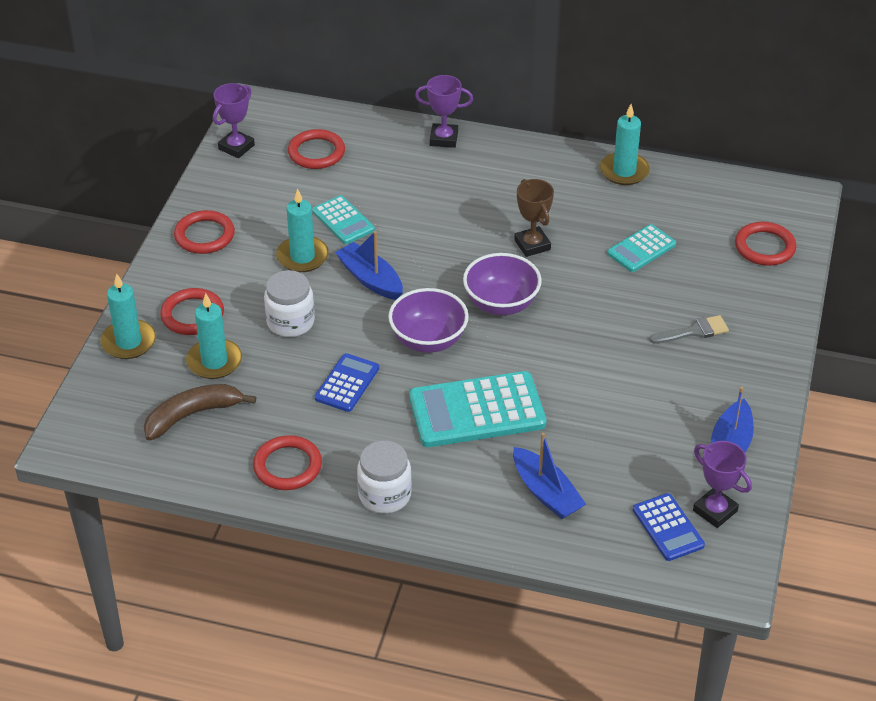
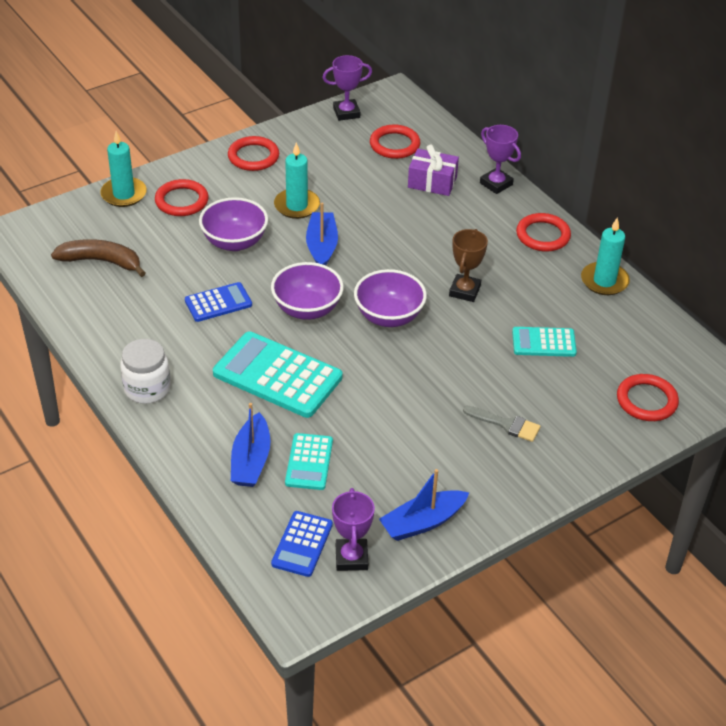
camera: 40 degrees right, 0 degrees up
turquoise candle [186,293,242,379] -> none
red ring [253,435,322,490] -> red ring moved to [516,213,571,252]
white jar [264,270,315,337] -> purple bowl [199,197,268,251]
turquoise calculator [312,195,375,244] -> turquoise calculator moved to [285,433,333,490]
none -> purple gift [408,144,459,196]

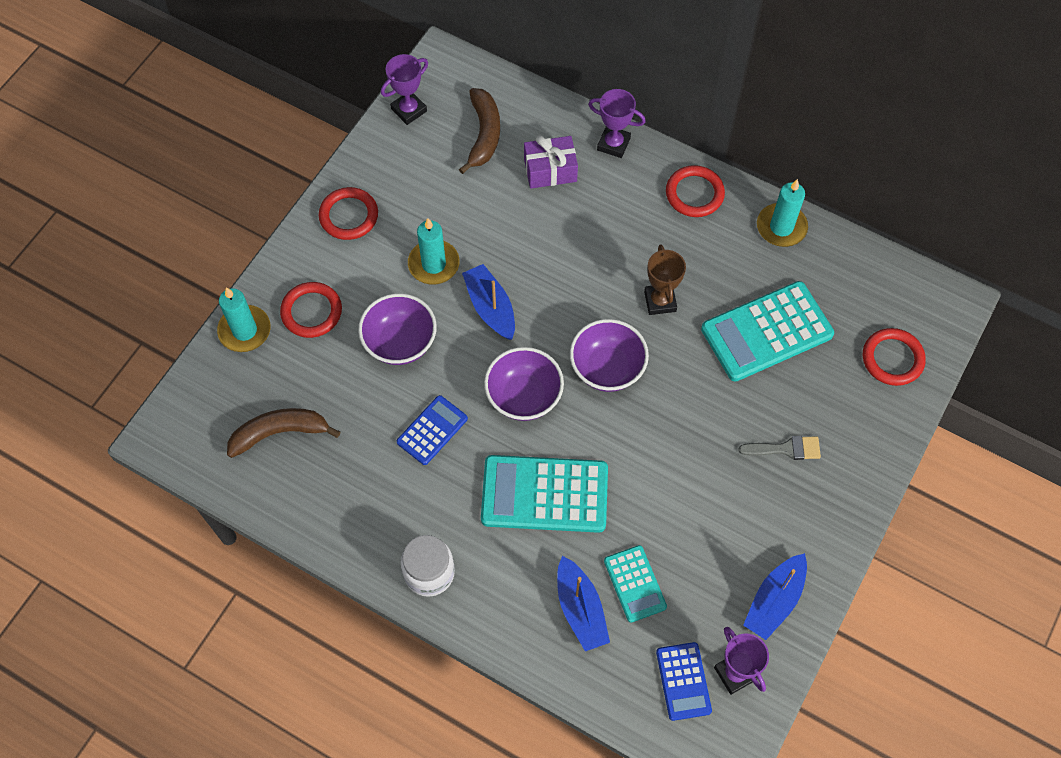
camera: 25 degrees left, 20 degrees up
red ring [370,125,420,159] -> brown banana [459,88,500,174]
turquoise calculator [512,327,577,357] -> turquoise calculator [701,281,834,382], size x1.81

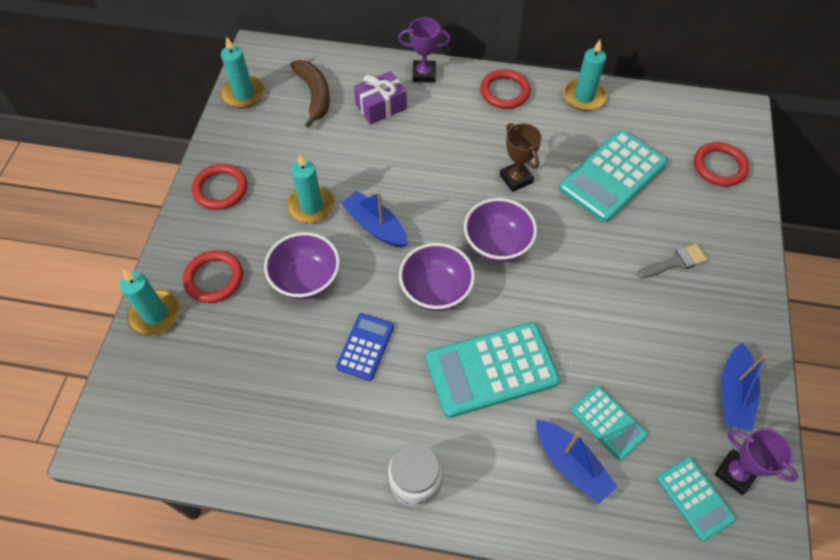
camera: 20 degrees left, 5 degrees down
brown banana [227,408,340,458] -> none
purple trophy [381,54,428,125] -> turquoise candle [221,36,265,108]
blue calculator [656,642,712,721] -> turquoise calculator [657,457,736,541]

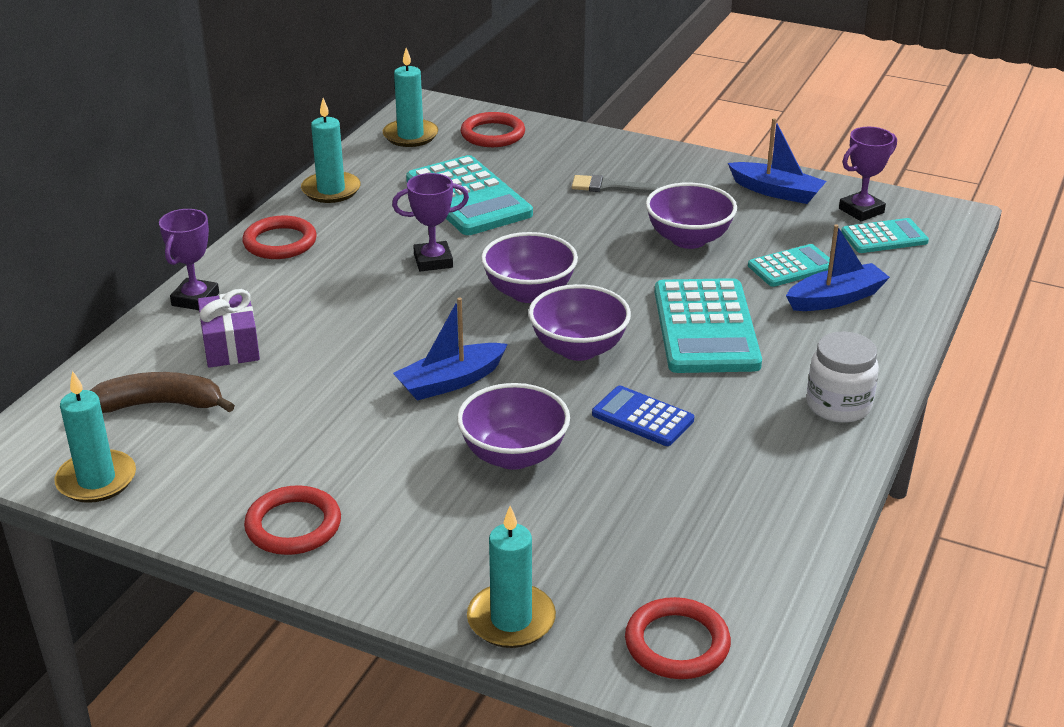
camera: 75 degrees left, 25 degrees down
red ring [183,250,243,303] -> red ring moved to [625,597,731,679]
turquoise candle [287,154,335,223] -> turquoise candle moved to [383,48,438,147]
brown trophy [500,123,542,192] -> purple trophy [392,173,469,271]
grey brush [637,244,708,279] -> grey brush turned 75 degrees counterclockwise [572,175,659,193]
none -> purple bowl [646,183,737,249]

